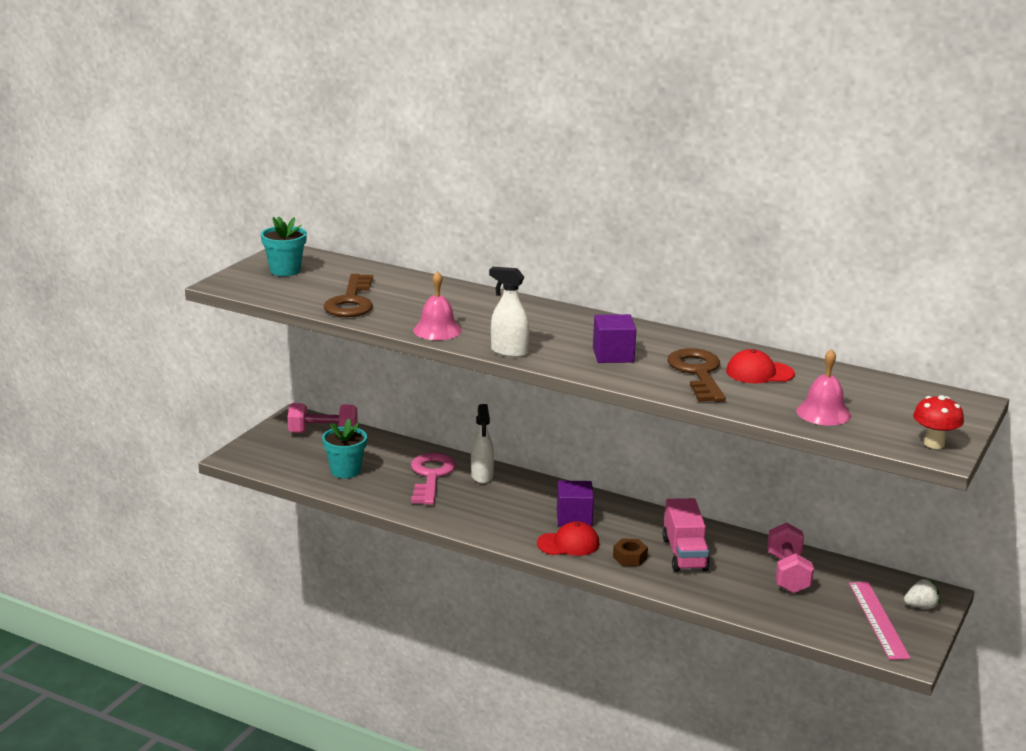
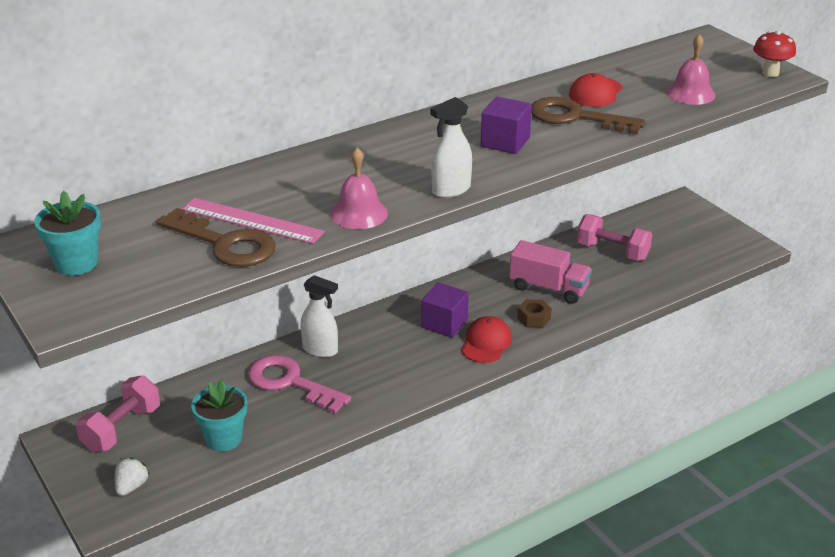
camera: 60 degrees left, 10 degrees up
pink ruler [849,582,911,660] -> pink ruler moved to [182,198,325,244]
white strawberry [904,579,940,609] -> white strawberry moved to [115,457,150,496]

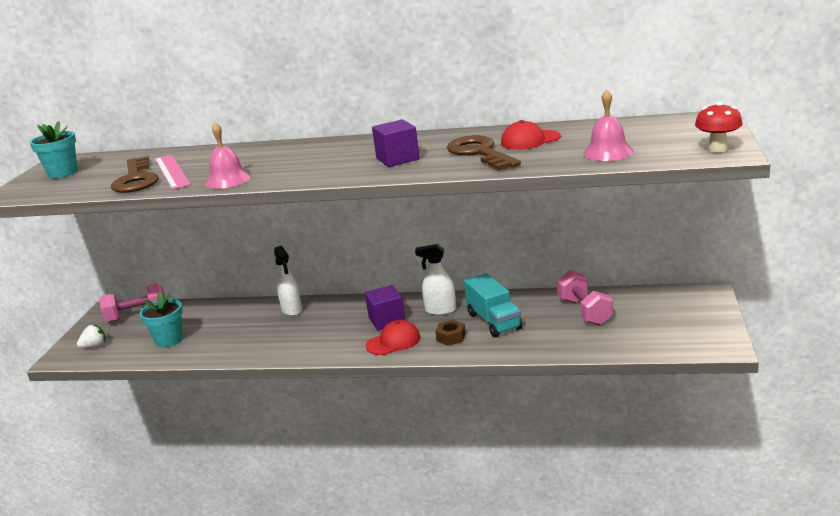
camera: 45 degrees right, 10 degrees down
pink key [248,355,351,414] -> none
white spray bottle [430,97,472,198] -> white spray bottle moved to [415,244,456,315]
pink truck [509,240,592,304] -> turquoise truck [464,273,522,337]

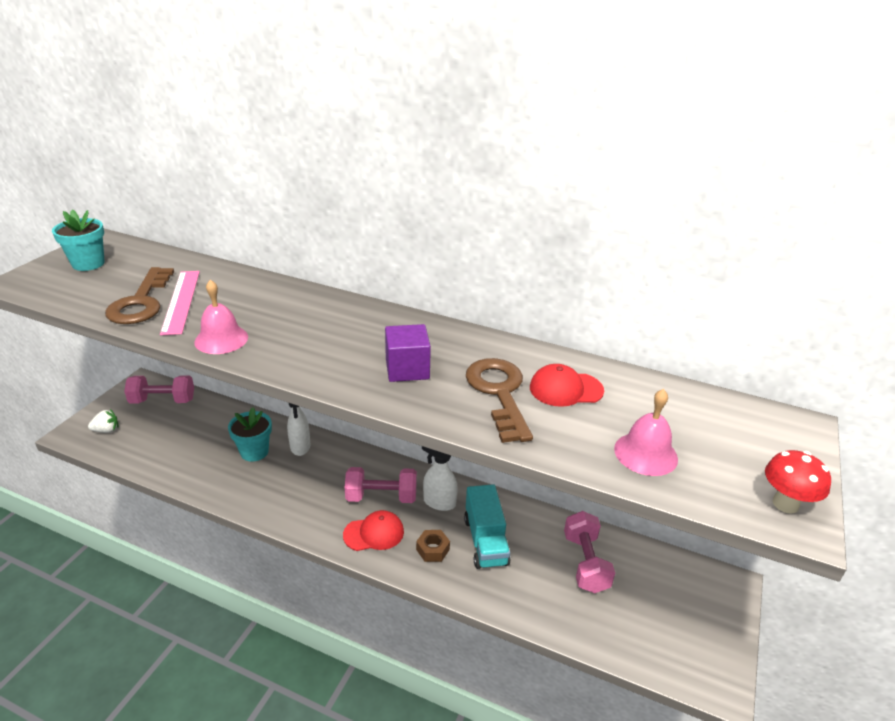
camera: 10 degrees right, 10 degrees up
turquoise flower pot [140,292,183,347] -> turquoise flower pot moved to [228,407,272,462]
purple cube [365,285,405,330] -> pink dumbbell [345,467,417,503]

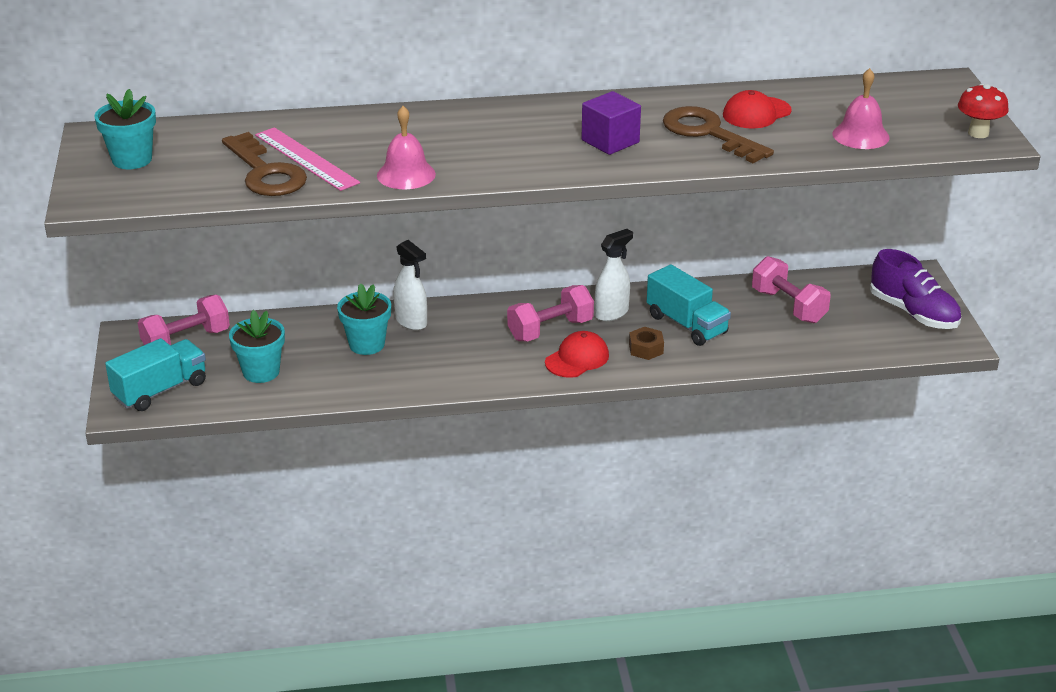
camera: 30 degrees left, 0 degrees up
white strawberry [88,409,118,433] -> turquoise truck [105,338,206,411]
white spray bottle [422,446,458,511] -> white spray bottle turned 150 degrees clockwise [595,229,633,321]
none -> turquoise flower pot [229,310,285,383]
none -> purple shoe [870,249,961,329]

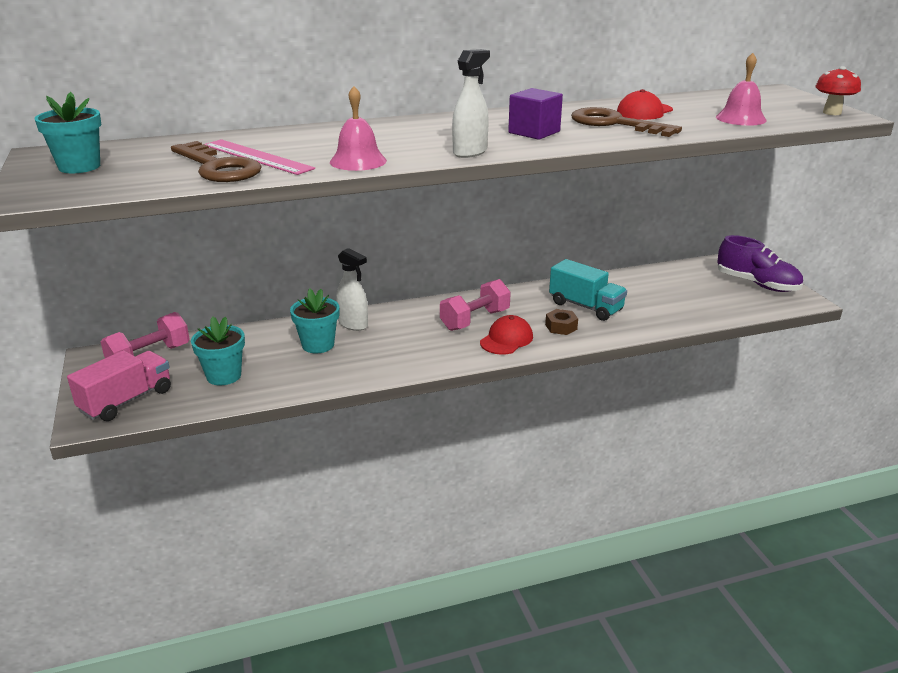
camera: 10 degrees left, 5 degrees down
turquoise truck [105,338,206,411] -> pink truck [67,350,171,421]
white spray bottle [595,229,633,321] -> white spray bottle moved to [452,49,490,158]
pink dumbbell [752,256,831,323] -> none

